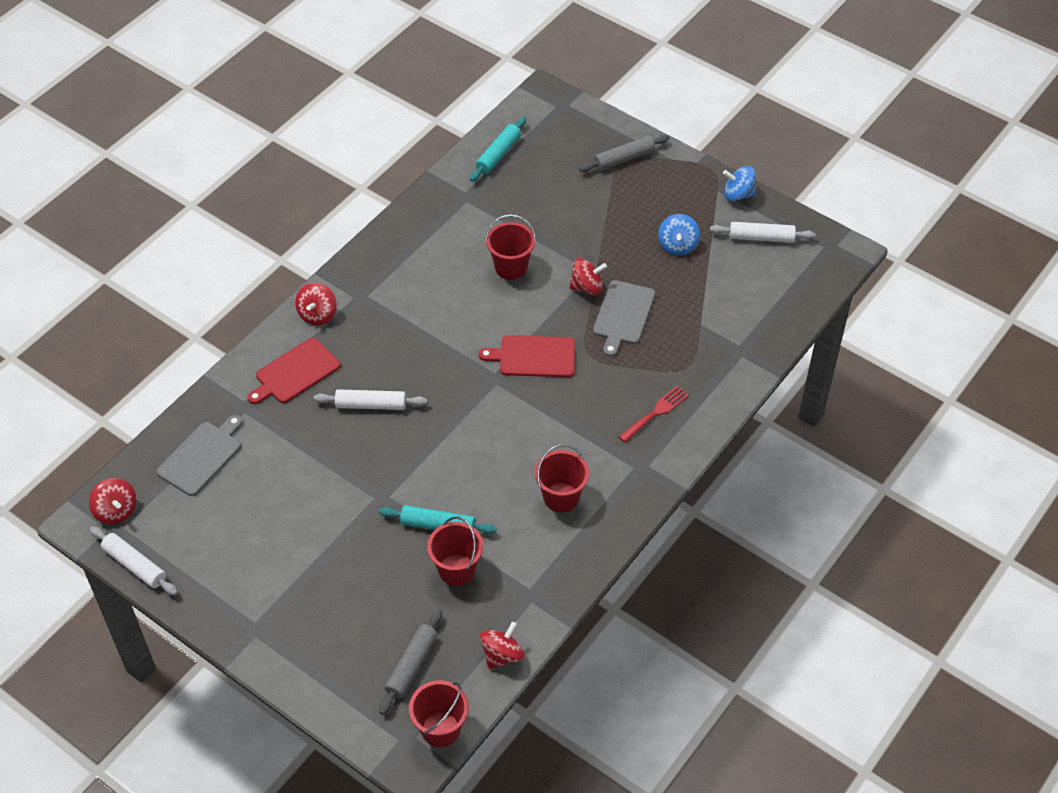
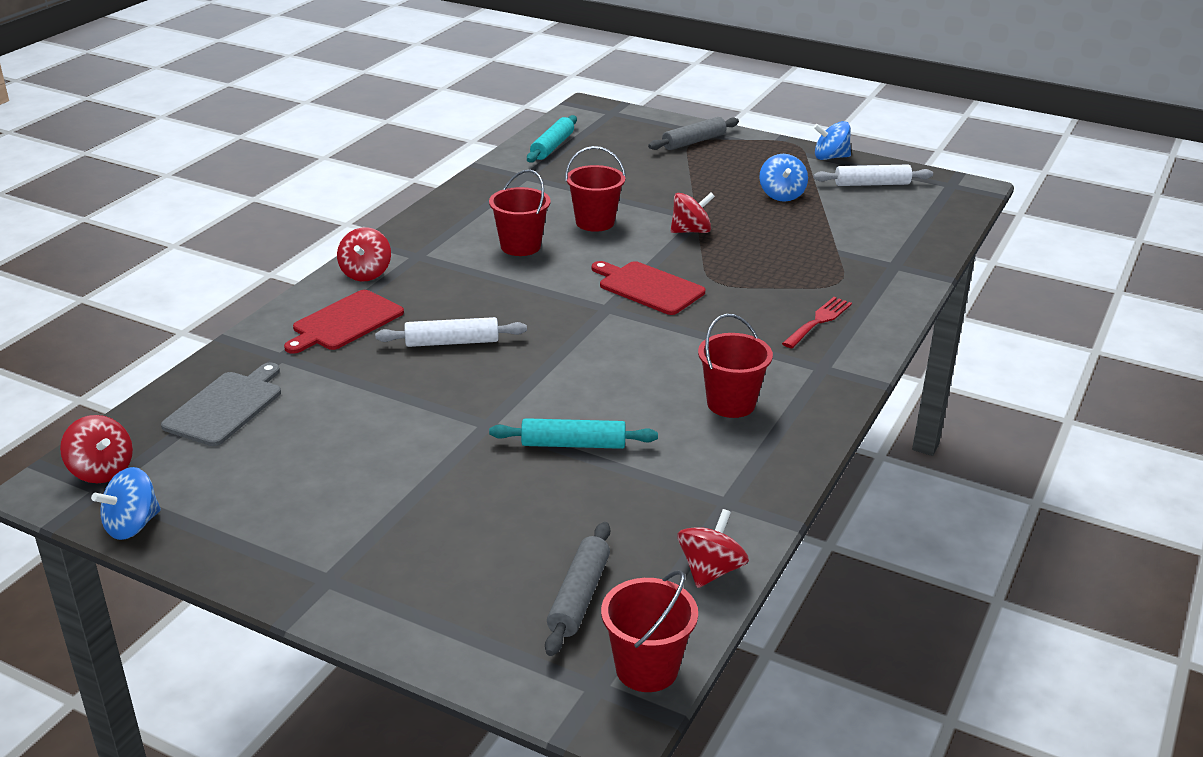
camera: 10 degrees left, 20 degrees down
white rolling pin [90,526,178,595] -> blue spinning top [91,467,161,540]
red bucket [427,516,483,586] -> red bucket moved to [489,170,551,256]
red cutting board [479,335,575,377] -> red cutting board turned 45 degrees clockwise [592,261,705,315]
grey cutting board [593,280,655,357] -> none

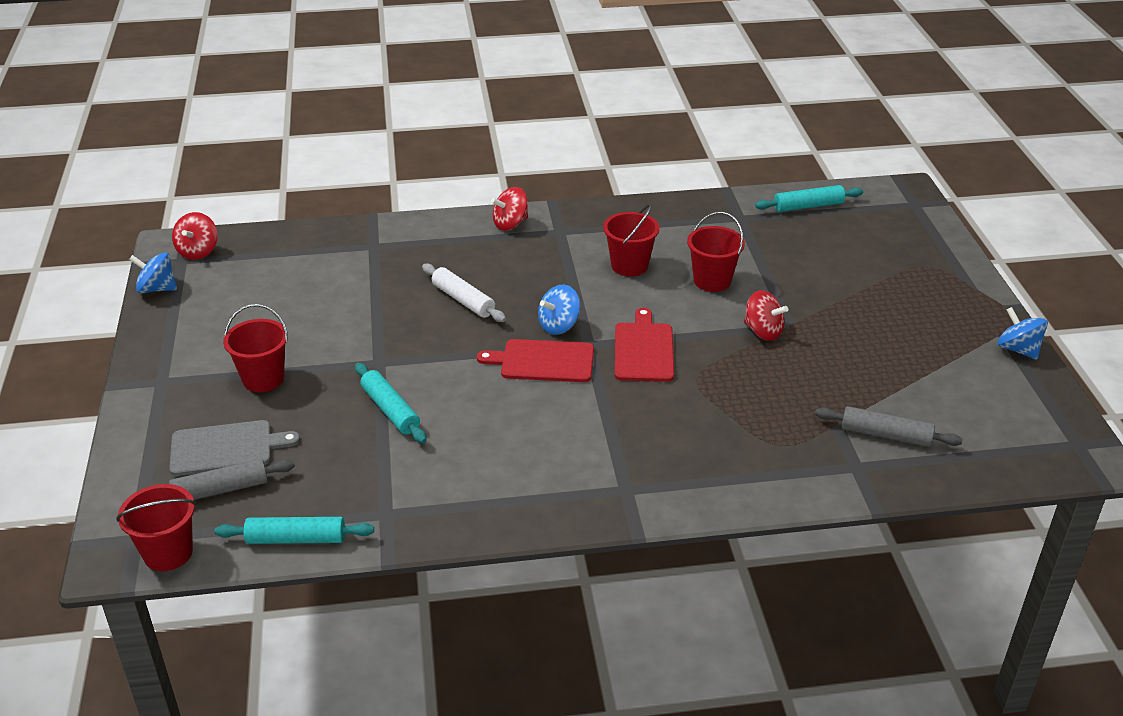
camera: 55 degrees right, 5 degrees up
grey cutting board [161,362,281,446] -> grey cutting board moved to [169,420,300,476]
red cutting board [284,290,404,354] -> red cutting board moved to [477,339,594,382]
grey rolling pin [648,117,739,150] -> grey rolling pin moved to [815,406,963,447]
red spinning top [677,509,749,588] -> turquoise rolling pin [214,517,374,544]
red bucket [698,314,773,418] -> red bucket moved to [223,304,288,392]
blue spinning top [759,154,808,202] -> blue spinning top moved to [538,285,580,335]
red fork [782,297,852,348] -> none
white rolling pin [813,165,933,186] -> none

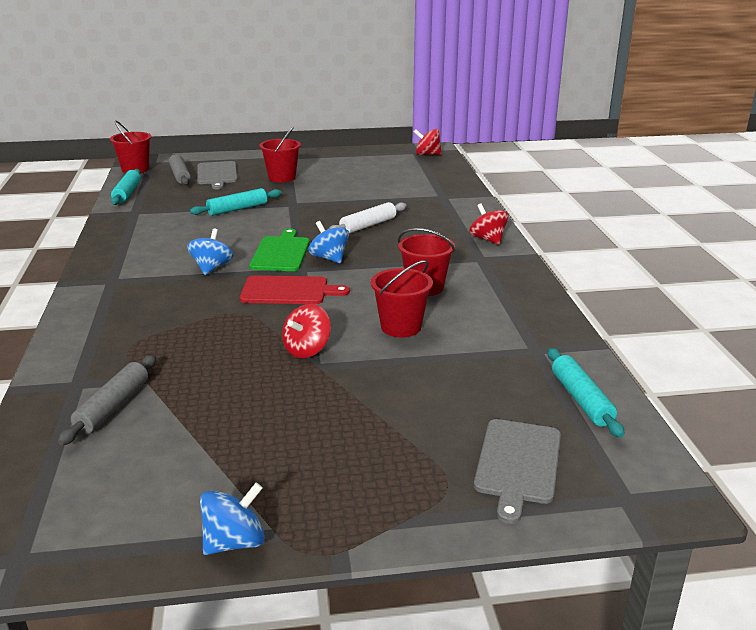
camera: 90 degrees right, 10 degrees down
blue spinning top [129,253,177,293] -> blue spinning top moved to [187,228,233,275]
red cutting board [477,339,594,382] -> green cutting board [249,228,310,271]
none -> grey cutting board [474,419,561,524]

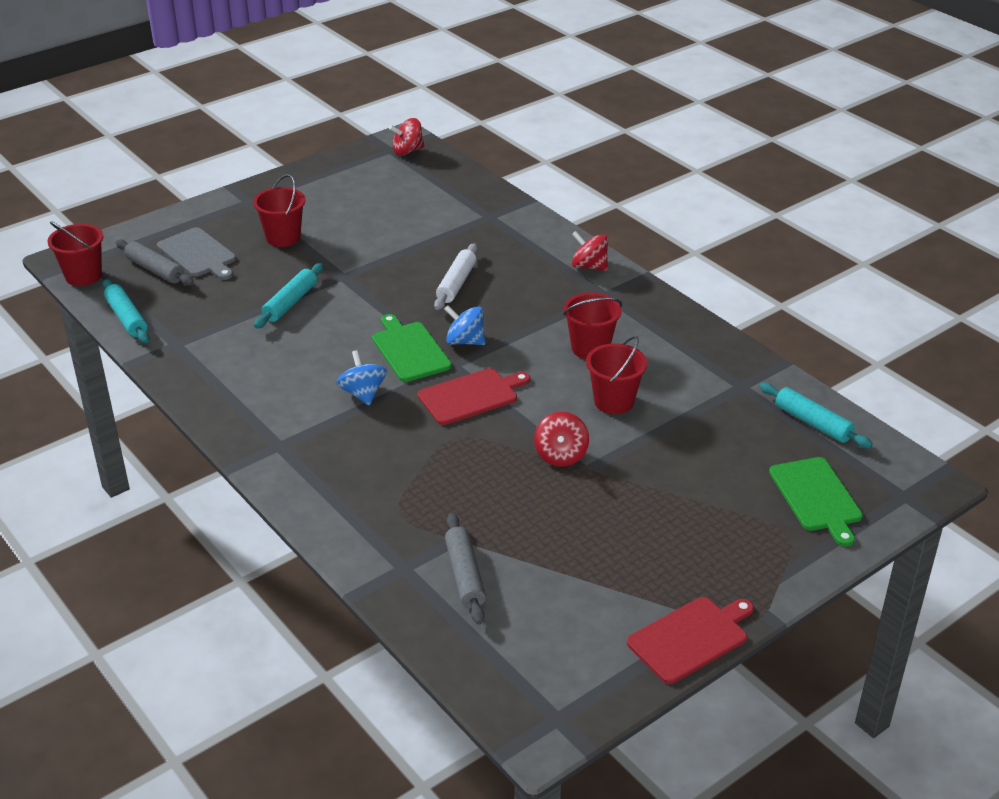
camera: 30 degrees left, 10 degrees up
blue spinning top [200,483,265,555] -> red cutting board [627,597,754,684]
grey cutting board [474,419,561,524] -> green cutting board [769,457,863,547]

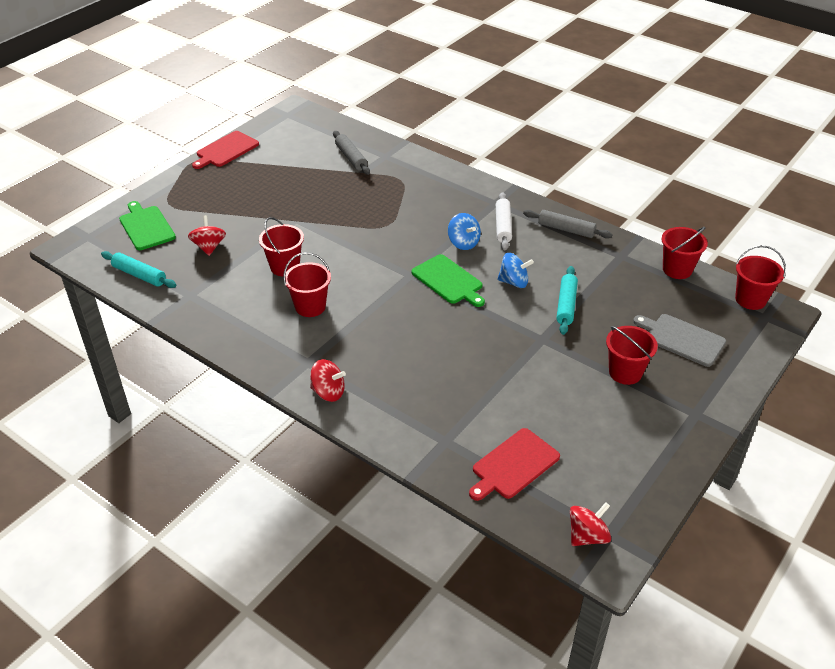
camera: 165 degrees right, 5 degrees up
turquoise rolling pin [102,279,149,343] -> red bucket [662,227,708,279]
grey rolling pin [115,239,194,286] -> grey rolling pin moved to [523,210,613,238]
red cutting board [418,368,530,425] -> red cutting board moved to [469,428,560,501]
white rolling pin [434,243,477,310] -> white rolling pin moved to [496,192,512,250]
blue spinning top [444,305,485,345] -> blue spinning top moved to [498,253,534,288]
red spinning top [534,412,589,467] -> red spinning top moved to [188,215,226,256]

